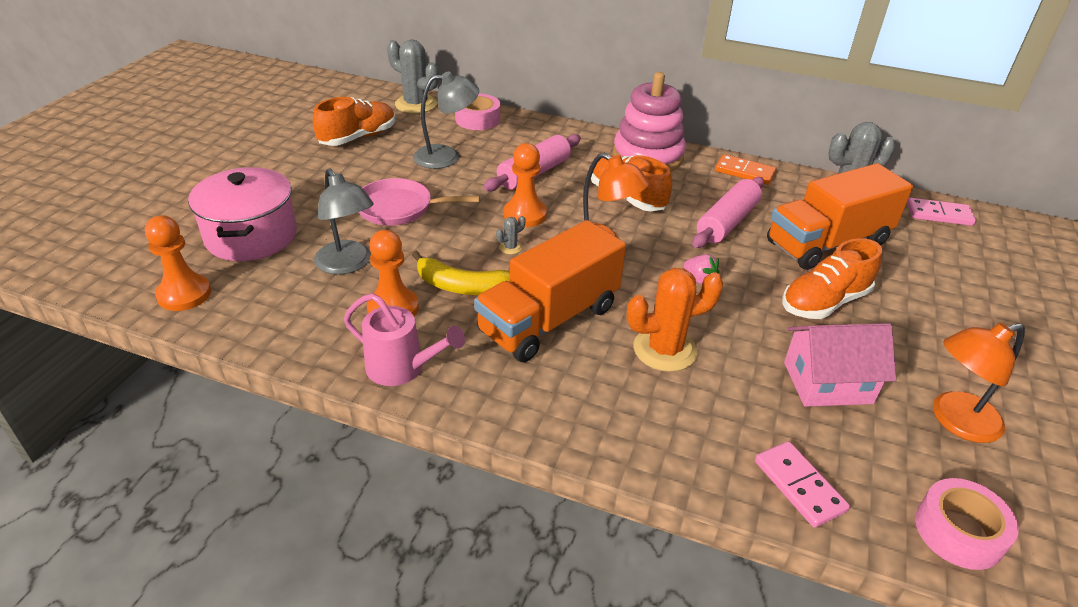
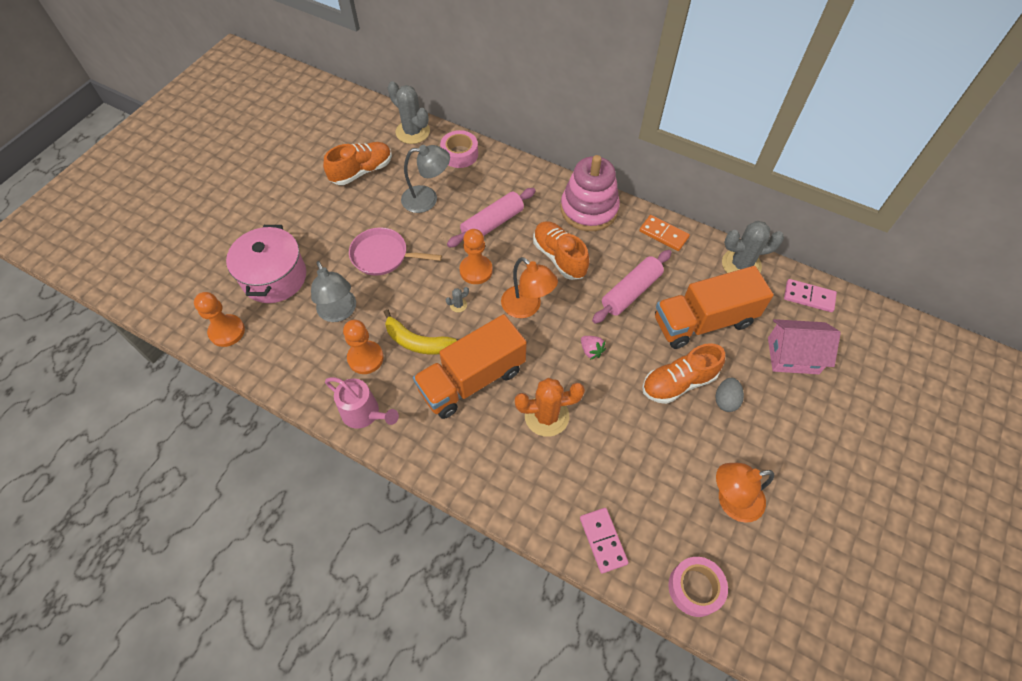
camera: 10 degrees right, 20 degrees up
pink house [784,323,896,407] -> pink house moved to [768,319,841,374]
none -> grey egg [716,378,744,412]

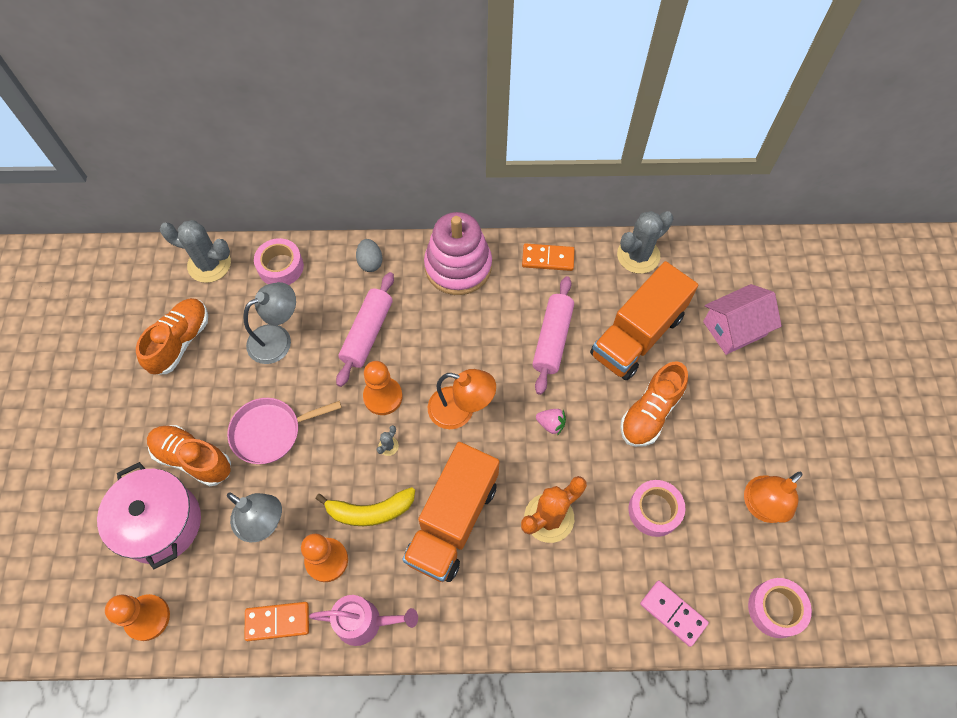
camera: 30 degrees left, 5 degrees up
orange shoe [533,221,589,280] -> orange shoe moved to [147,425,231,486]
grey egg [716,378,744,412] -> grey egg moved to [356,239,383,272]
pink domino [784,279,837,312] -> none
none -> orange domino [244,602,309,641]
none -> pink tape [629,480,685,537]

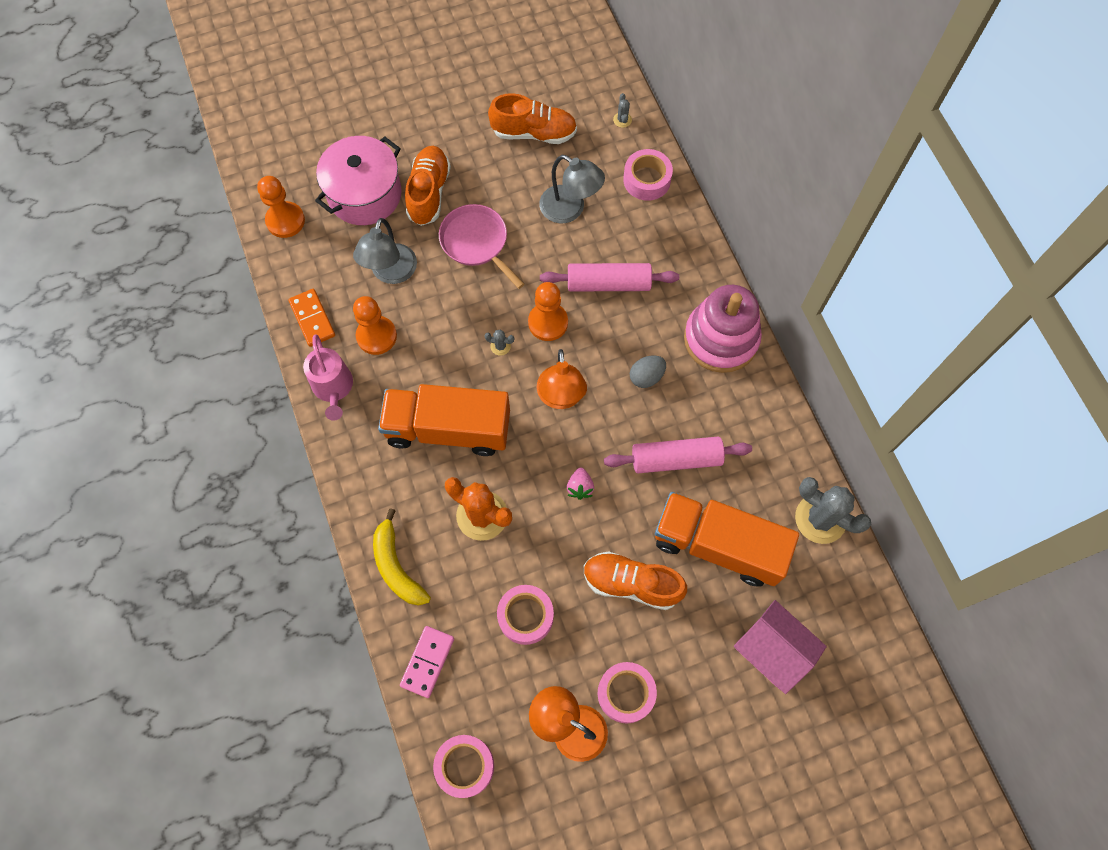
camera: 70 degrees right, 5 degrees up
grey cactus [160,220,231,283] -> grey cactus [613,93,632,128], size x0.42
yellow banana [315,487,415,526] -> yellow banana moved to [373,508,431,606]
grey egg [356,239,383,272] -> grey egg moved to [630,355,666,388]
orange domino [522,243,575,271] -> none
none -> pink tape [598,662,657,724]

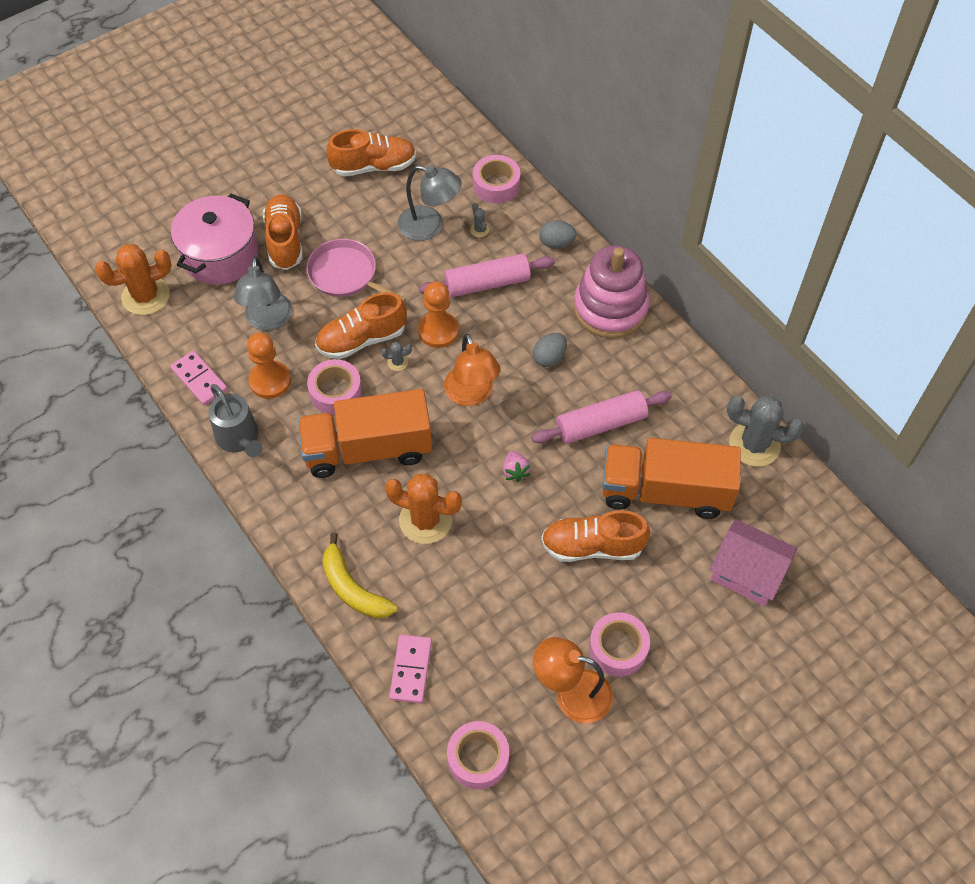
camera: 15 degrees left, 10 degrees down
orange pawn [257,176,305,238] -> orange cactus [95,244,172,315]
orange domino [288,289,335,347] -> pink domino [170,351,228,406]
pink watering can [303,334,353,421] -> grey watering can [208,384,263,458]
pink tape [497,585,554,645] -> pink tape moved to [307,359,362,415]
grey cactus [613,93,632,128] -> grey cactus moved to [470,203,489,237]
none -> orange shoe [315,292,407,359]
none -> grey egg [539,220,577,248]

